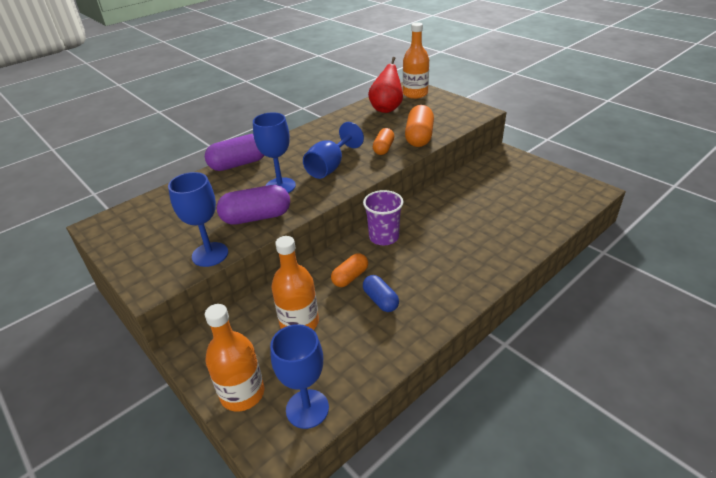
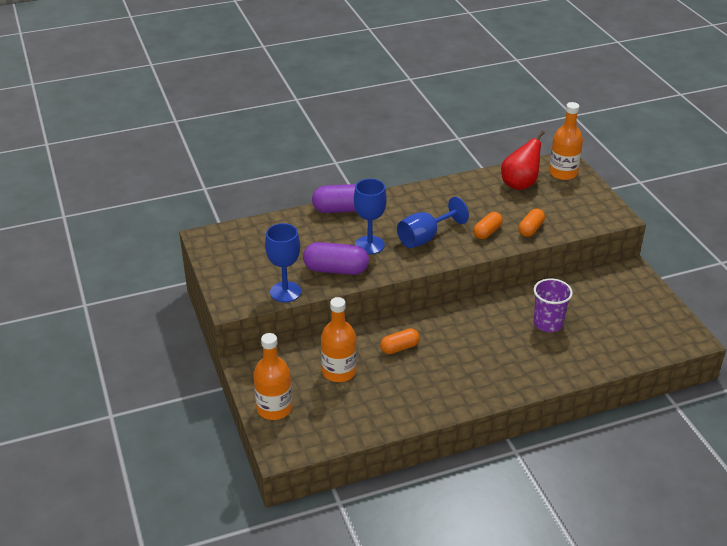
camera: 20 degrees right, 0 degrees up
blue goblet [270,324,329,429] -> none
purple cup [363,190,403,245] -> purple cup moved to [533,278,573,332]
blue capsule [363,275,399,312] -> none
orange capsule [405,105,434,147] -> orange capsule [518,209,545,237], size x0.62

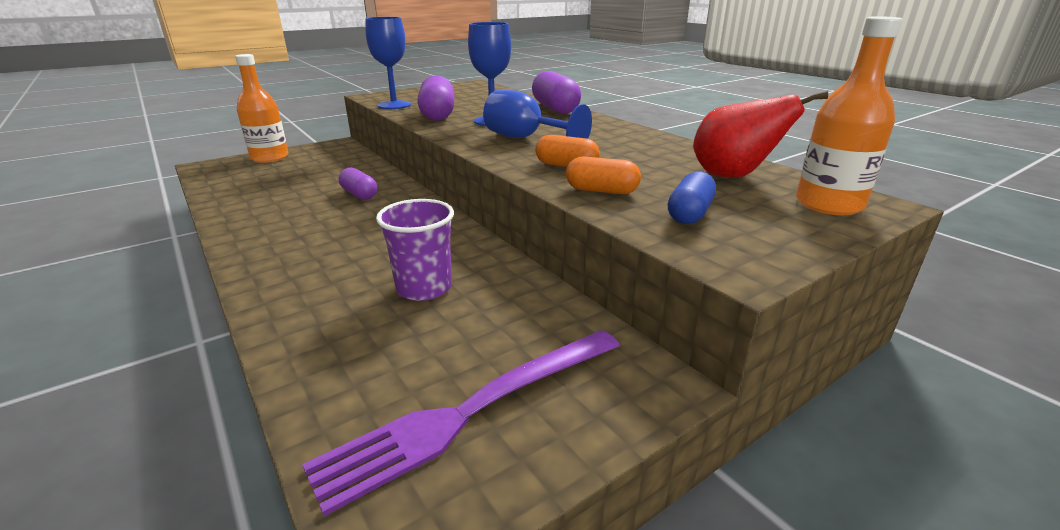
camera: 75 degrees right, 10 degrees down
orange bottle [321,297,357,382] -> none
orange capsule [380,328,420,354] -> purple capsule [339,168,377,200]
none -> purple fork [302,330,620,516]
none -> blue capsule [668,172,716,224]

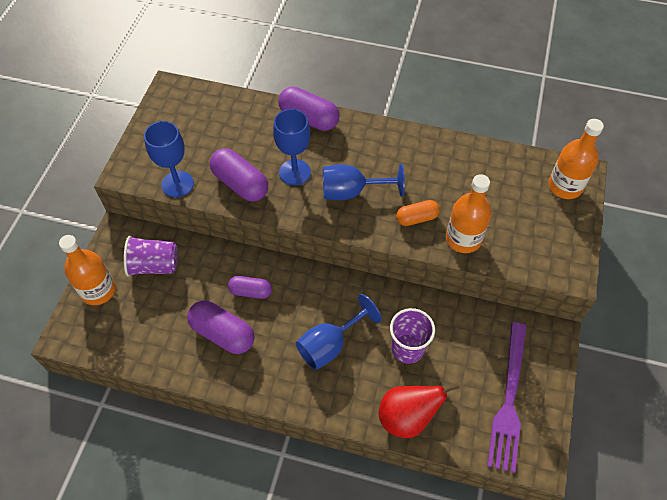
camera: 40 degrees left, 30 degrees up
orange capsule [566,156,641,194] -> orange bottle [446,174,492,253]
blue capsule [668,172,716,224] -> none
red pear [693,91,828,178] -> red pear moved to [379,383,460,438]
none -> purple cup [124,236,178,277]
none -> purple capsule [187,301,255,354]
none -> blue goblet [296,294,382,370]

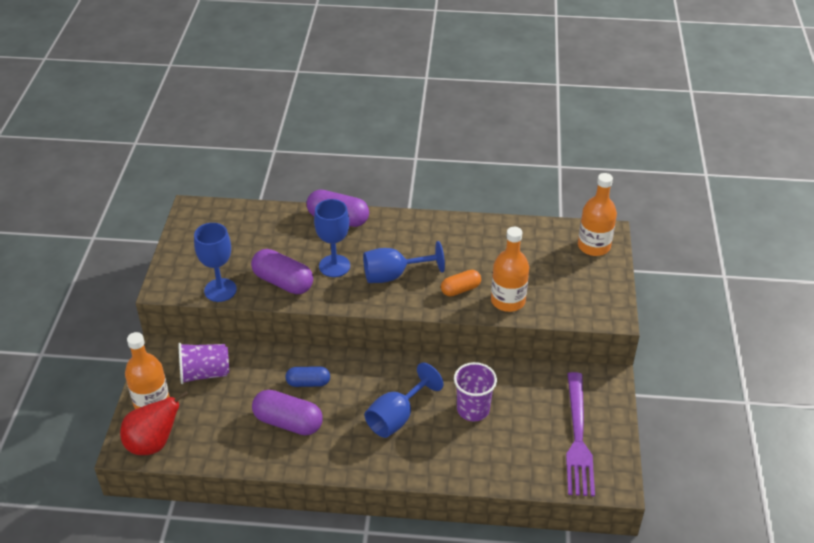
camera: 10 degrees left, 15 degrees down
purple capsule [228,276,272,299] -> blue capsule [286,366,330,387]
red pear [379,383,460,438] -> red pear moved to [120,391,189,455]

